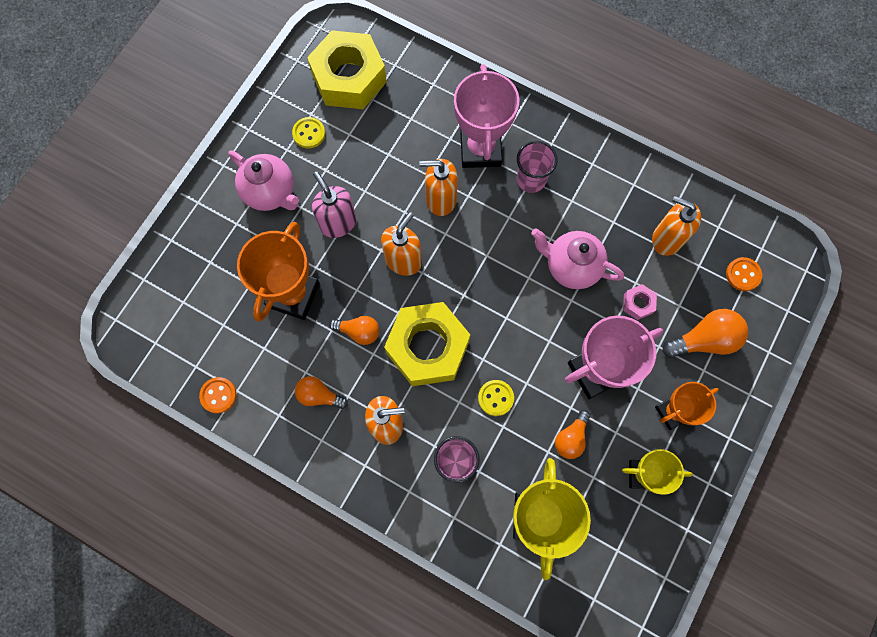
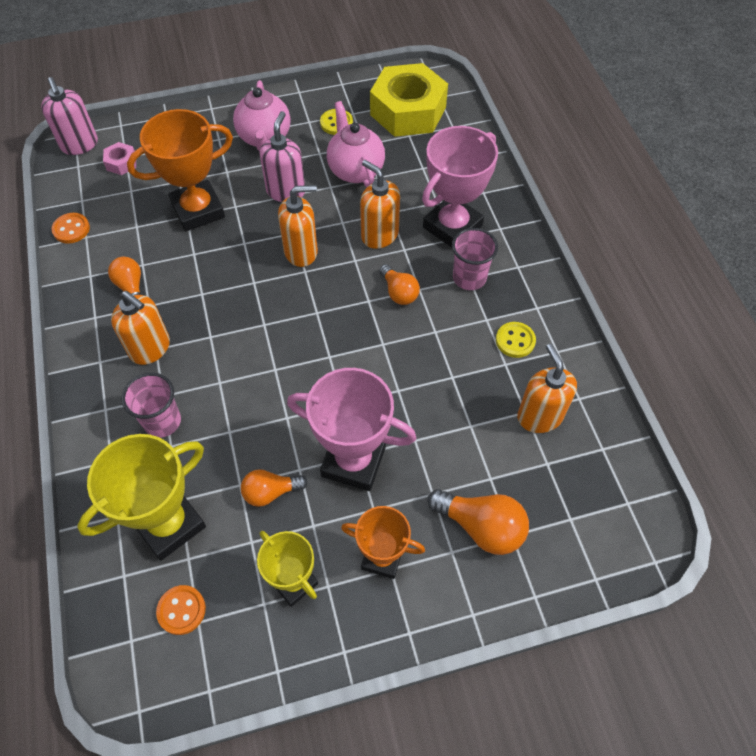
camera: 45 degrees right, 15 degrees down
orange light bulb [329,316,379,345] -> orange light bulb moved to [379,264,420,305]
yellow nut [384,302,470,386] -> none
yellow button [478,380,514,416] -> yellow button moved to [496,322,536,358]
pink teapot [531,228,624,289] -> pink teapot moved to [327,101,385,188]
pink nut [623,284,657,320] -> pink nut moved to [103,142,136,175]
orange button [726,257,762,291] -> orange button moved to [156,585,206,635]
none -> pink soap dispenser [41,77,98,155]

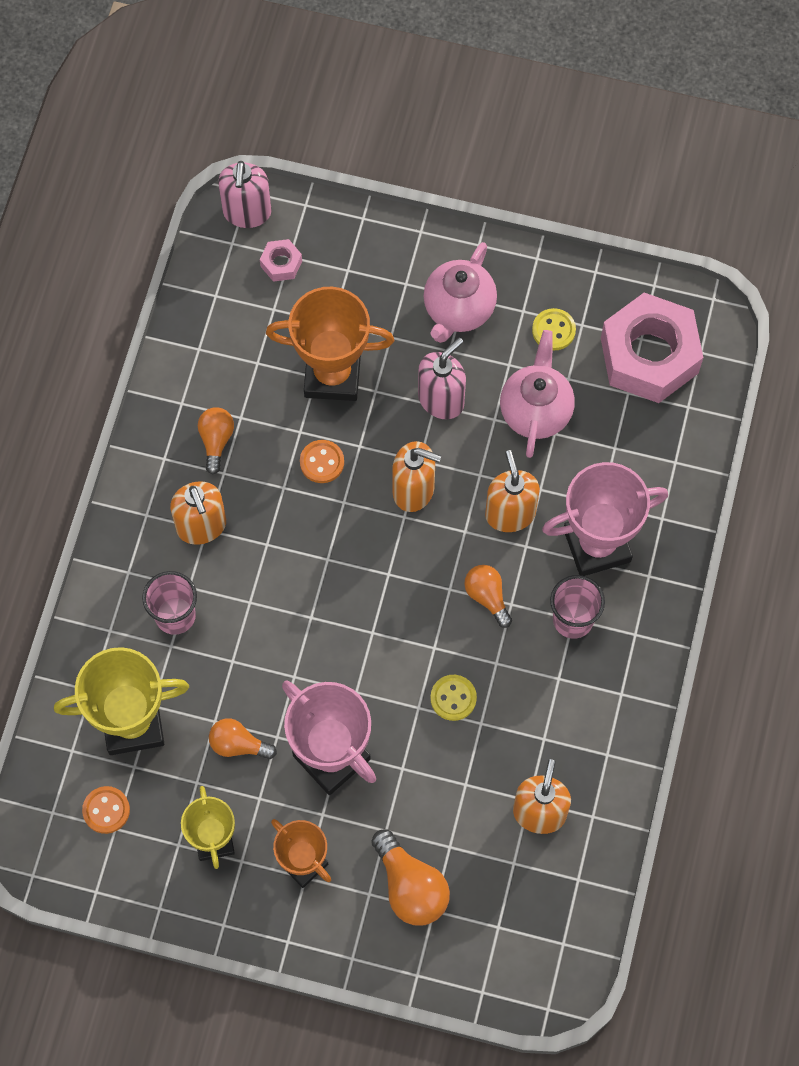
camera: 30 degrees right, 10 degrees up
orange button [51,213,90,244] -> orange button moved to [300,440,344,483]
yellow nut [370,63,448,137] -> pink nut [601,292,703,403]
orange light bulb [379,264,420,305] -> orange light bulb turned 150 degrees clockwise [464,565,512,628]
yellow button [496,322,536,358] -> yellow button moved to [430,675,477,721]

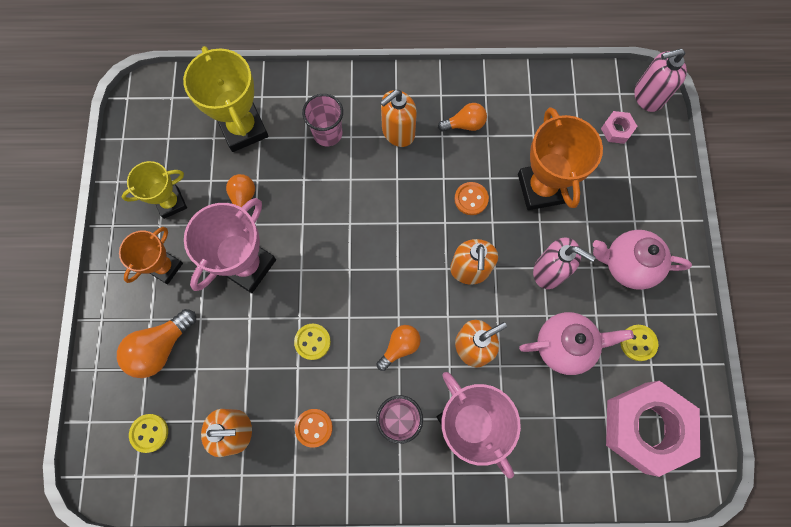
camera: 75 degrees right, 5 degrees up
orange button [82,786,130,834] -> orange button moved to [295,409,333,448]
none -> yellow button [129,414,168,453]

